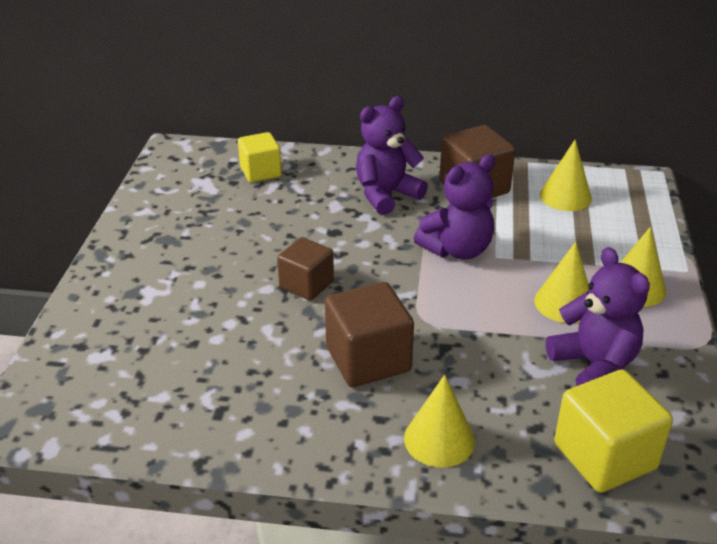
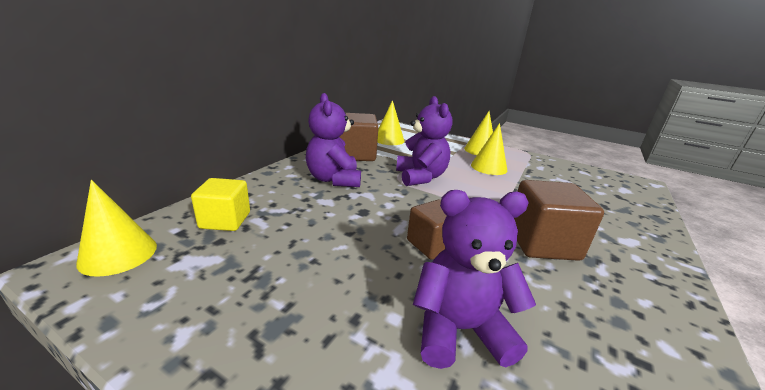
camera: 70 degrees left, 10 degrees down
yellow cone [404,375,475,468] -> yellow cone moved to [76,180,157,277]
purple teddy bear [546,247,650,386] -> purple teddy bear moved to [413,190,536,369]
yellow cube [554,369,673,493] -> none

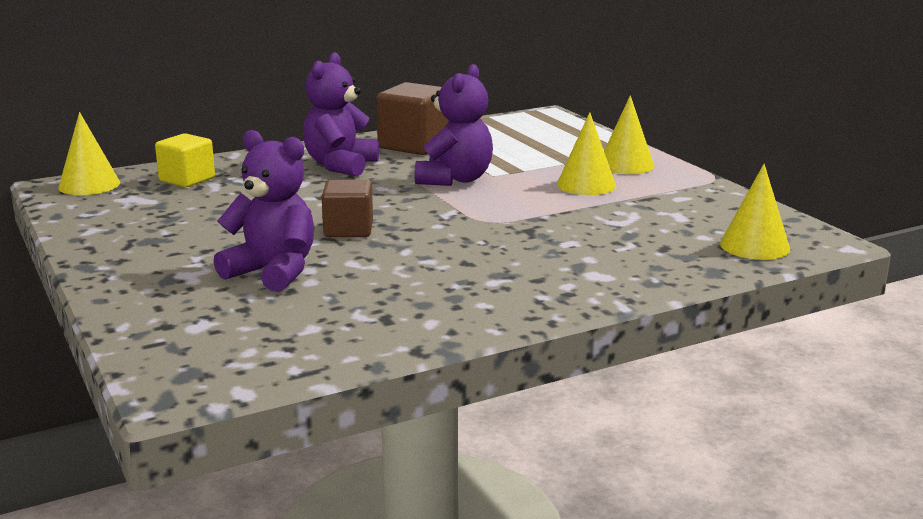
camera: 35 degrees right, 5 degrees down
yellow cone [377,100,404,145] -> yellow cone moved to [720,164,790,260]
brown cube [514,180,604,261] -> none

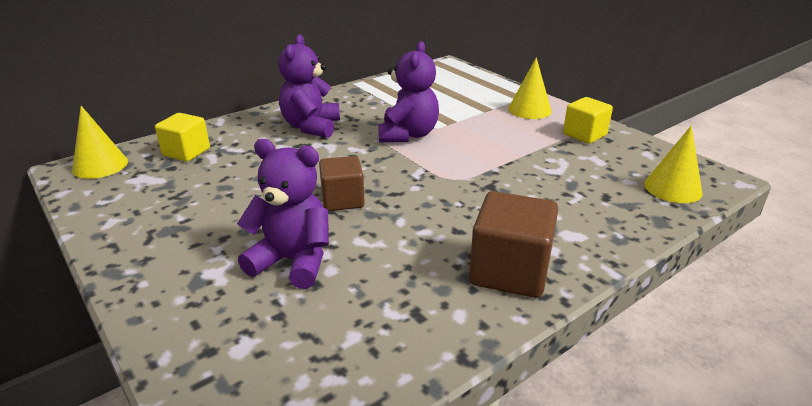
camera: 10 degrees left, 10 degrees up
brown cube [376,82,449,155] -> brown cube moved to [469,191,558,298]
yellow cone [557,112,616,195] -> none
none -> yellow cube [563,97,613,144]

